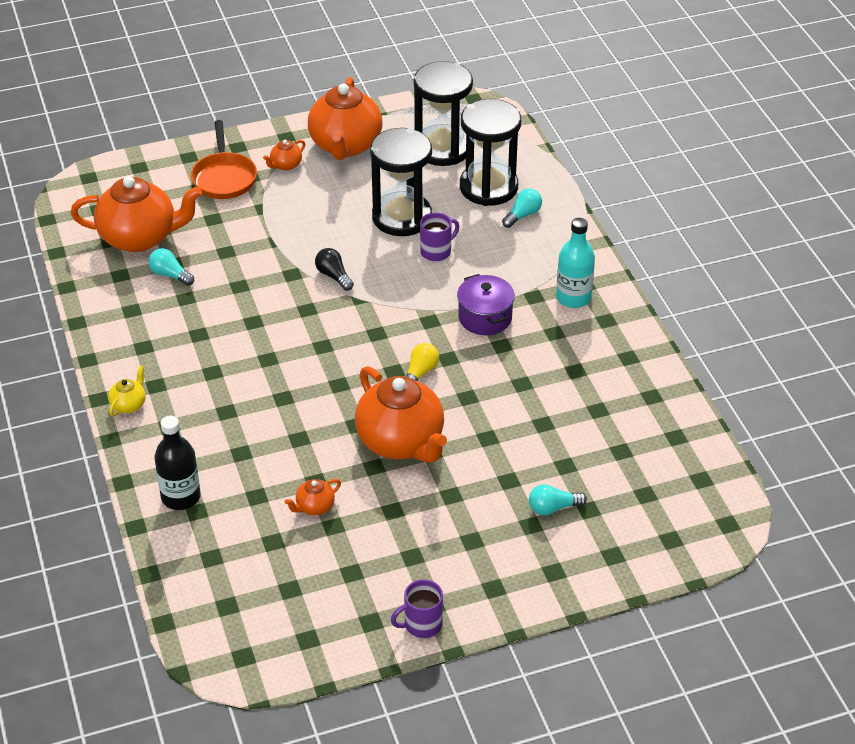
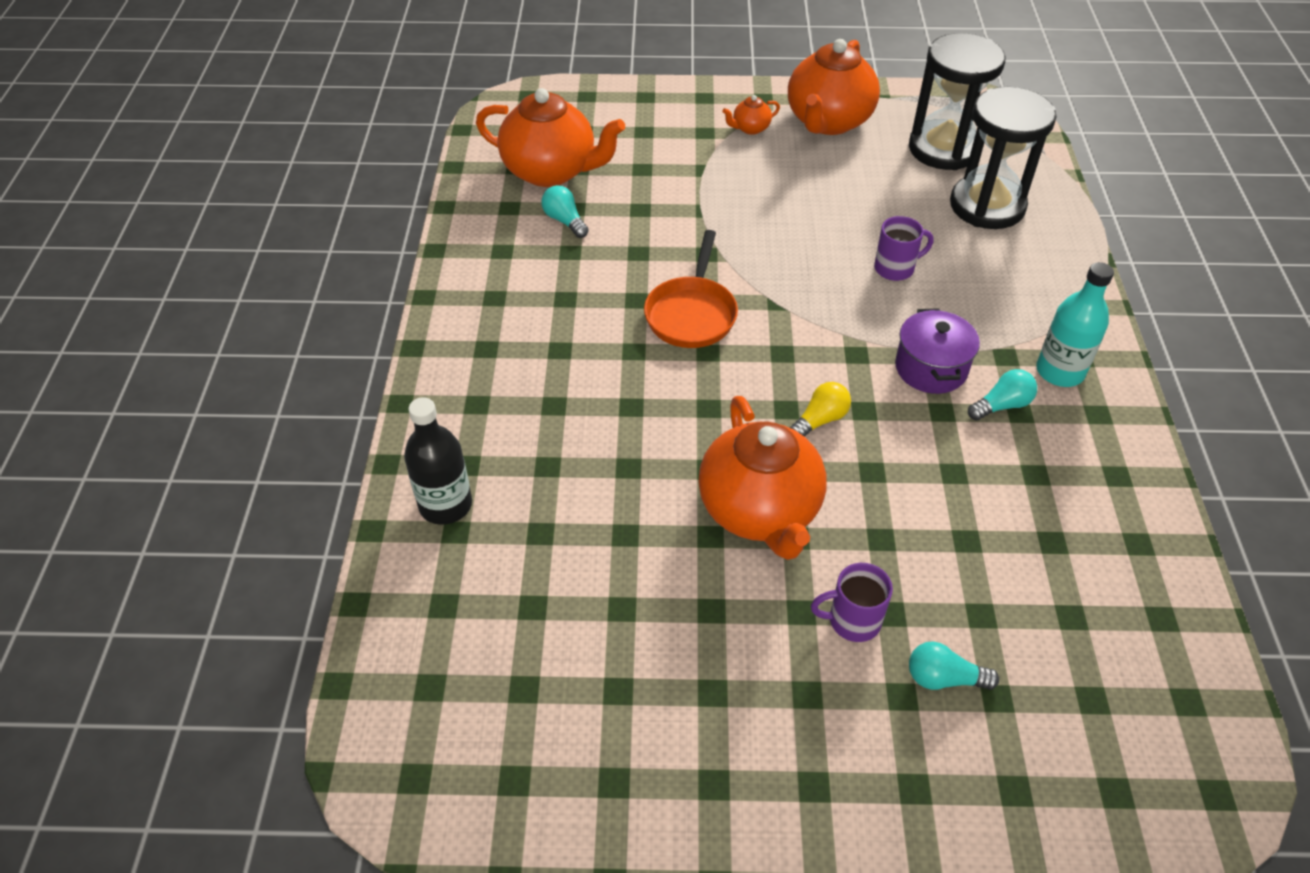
camera: 20 degrees right, 5 degrees up
yellow teapot [108,365,145,416] -> none
orange pan [191,120,257,199] -> orange pan moved to [644,230,738,348]
orange teapot [285,479,341,515] -> none
black light bulb [315,248,354,291] -> none
black hourglass [370,128,432,236] -> none
purple mug [390,579,443,638] -> purple mug moved to [811,563,893,642]
turquoise light bulb [502,188,542,228] -> turquoise light bulb moved to [968,369,1037,420]

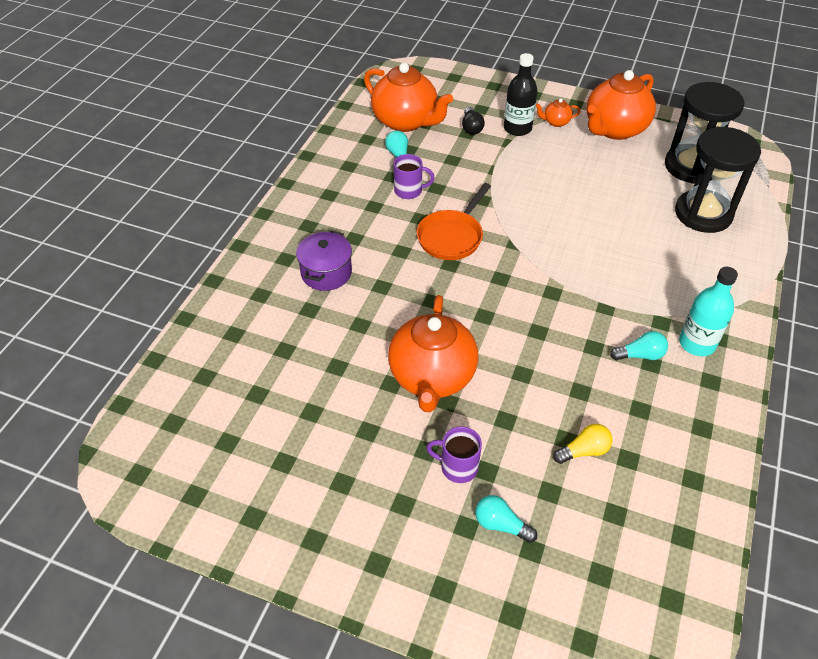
camera: 20 degrees right, 0 degrees up
black bottle [404,397,472,525] -> black bottle moved to [504,53,537,136]
yellow light bulb [789,382,851,437] -> yellow light bulb moved to [553,424,613,464]
purple mug [874,216,934,281] -> purple mug moved to [394,154,435,199]
purple pot [895,308,980,394] -> purple pot moved to [296,231,352,291]
none -> black light bulb [462,107,485,135]

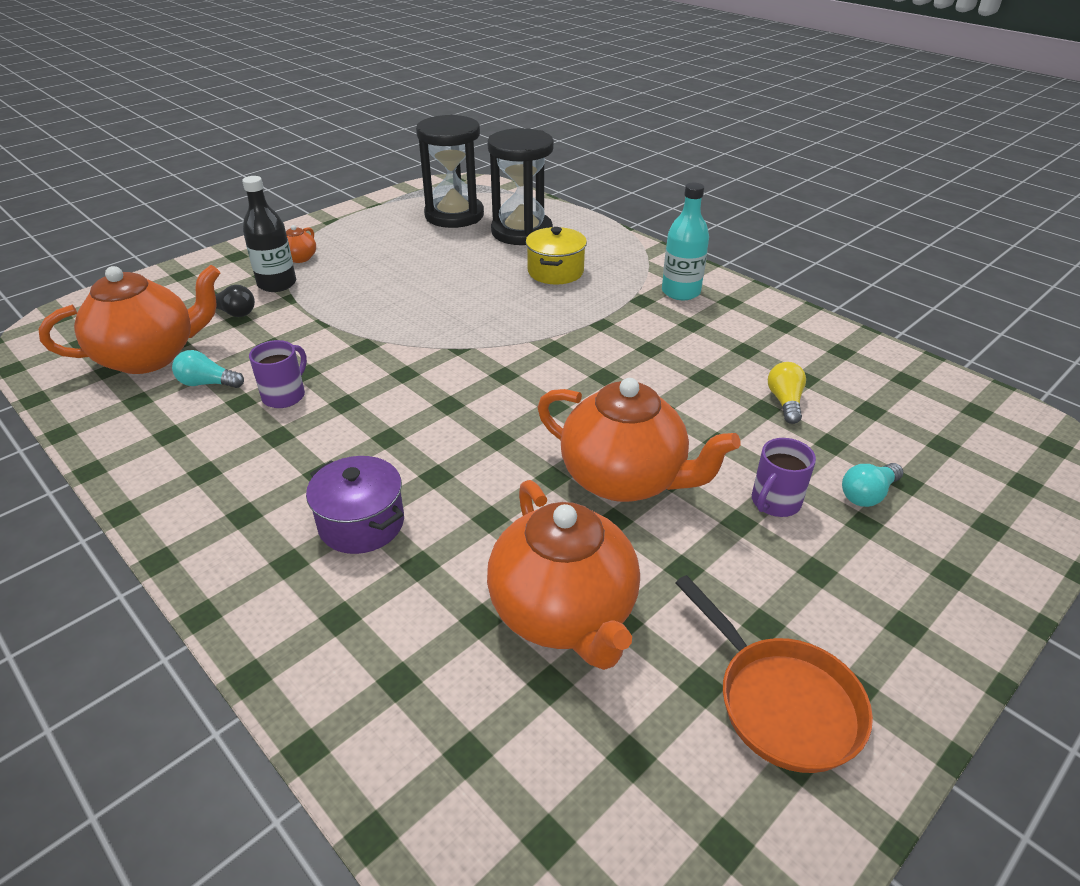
camera: 65 degrees left, 10 degrees down
orange pan [417,183,491,260] -> orange pan moved to [676,575,873,773]
orange teapot [587,70,656,140] -> orange teapot moved to [487,480,640,670]
turquoise light bulb [610,331,668,360] -> none
none -> yellow pot [526,227,587,285]

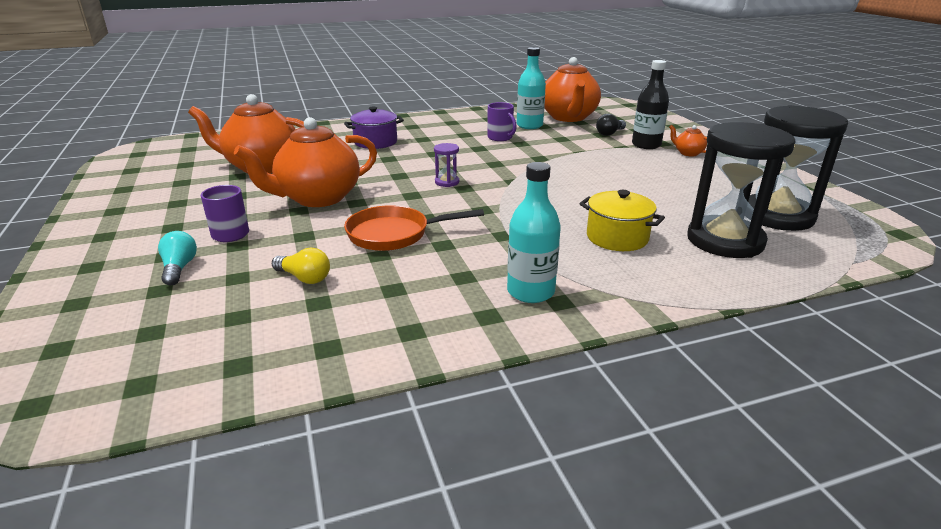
camera: 115 degrees right, 10 degrees down
turquoise light bulb [172,350,244,388] -> turquoise bottle [517,47,546,129]
orange pan [676,575,873,773] -> orange pan moved to [344,205,484,251]
none -> purple hourglass [434,143,459,187]

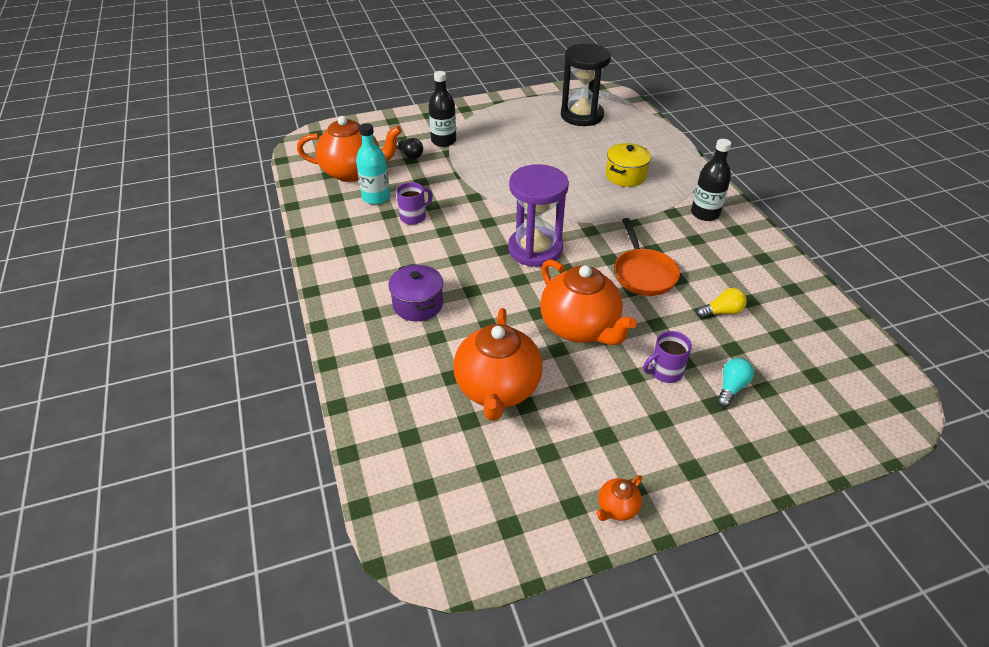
camera: 90 degrees left, 15 degrees up
turquoise light bulb [158,231,197,285] -> turquoise light bulb turned 135 degrees clockwise [717,358,754,407]
yellow light bulb [272,248,330,284] -> yellow light bulb turned 45 degrees clockwise [696,288,747,318]
purple hourglass [434,143,459,187] -> purple hourglass [508,164,569,267], size x2.45
turquoise bottle [507,162,561,303] -> black bottle [691,139,731,221]
orange teapot [669,125,707,156] -> orange teapot moved to [596,475,642,521]
black hourglass [687,122,796,258] -> none

